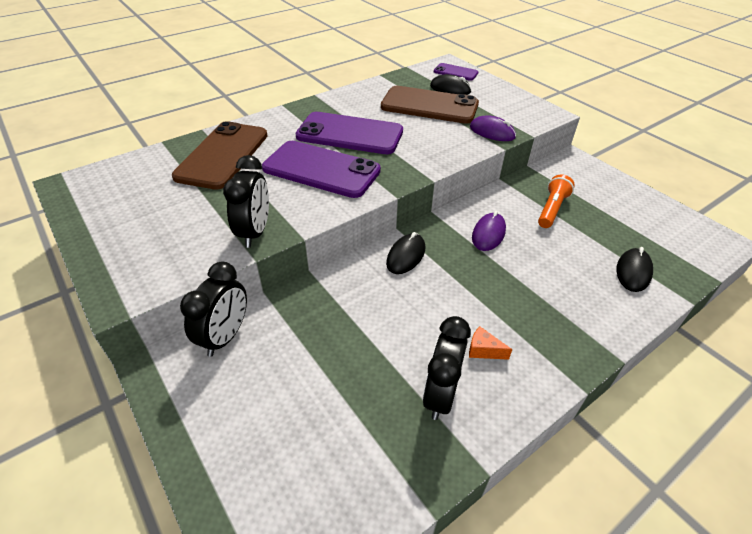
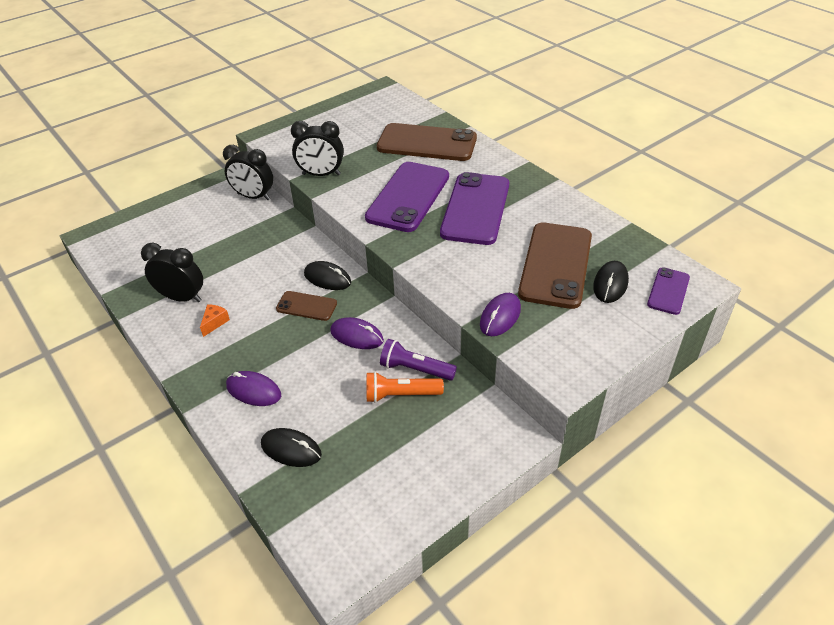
camera: 90 degrees right, 0 degrees up
orange flashlight [538,174,575,228] -> orange flashlight turned 150 degrees clockwise [366,372,444,403]
none -> purple mouse [226,371,281,406]
none -> brown phone [276,291,337,321]
none -> purple flashlight [380,339,457,381]

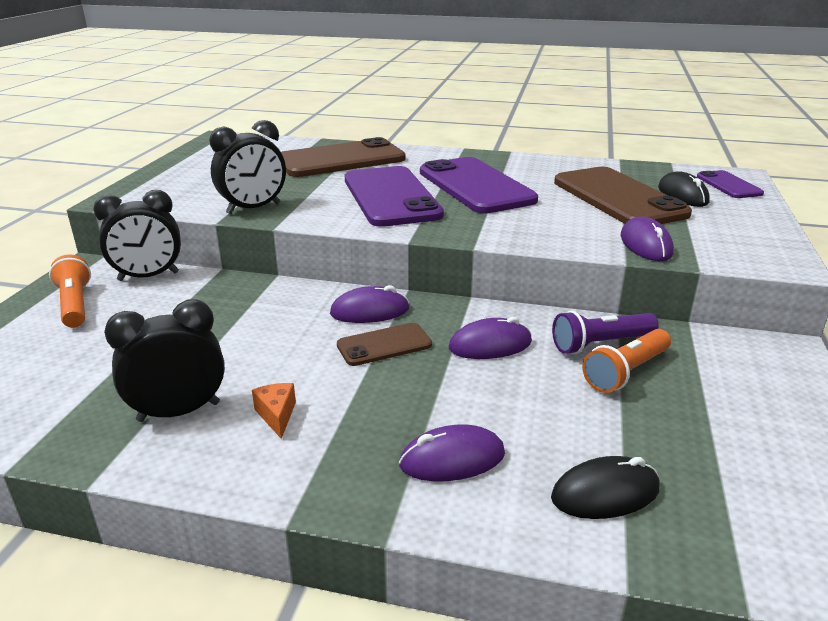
camera: 40 degrees left, 15 degrees down
black mouse [304,261,351,290] -> purple mouse [330,285,409,323]
none -> orange flashlight [49,254,91,328]

